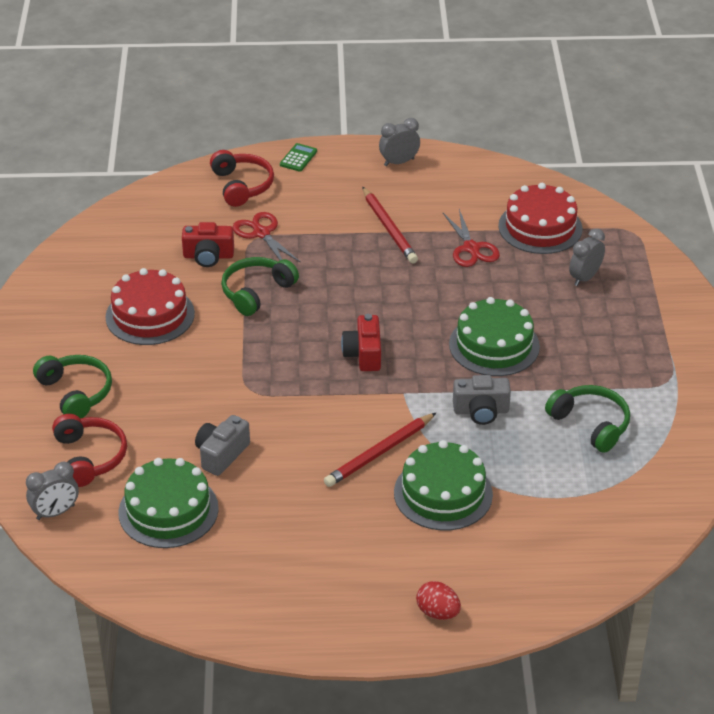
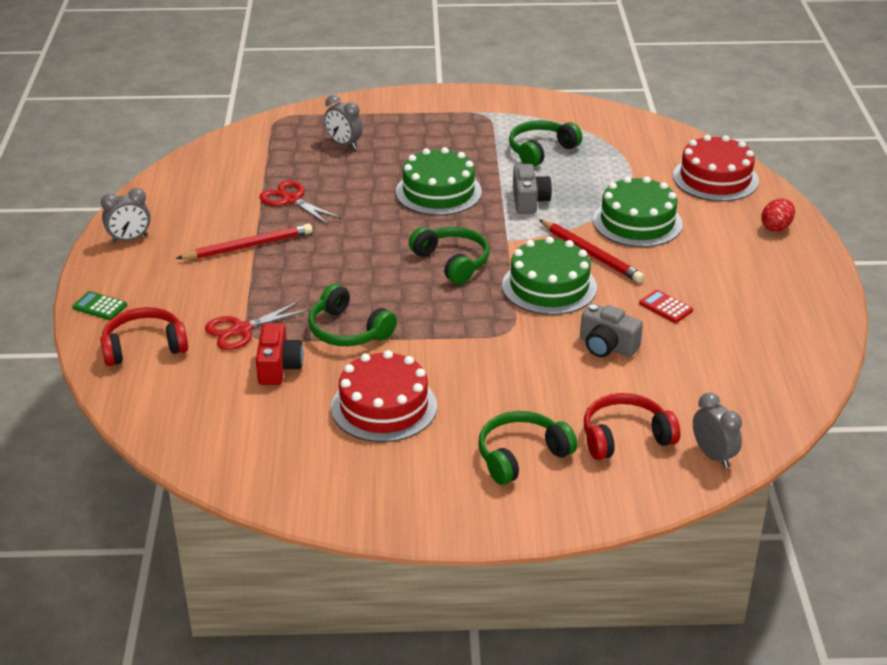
camera: 90 degrees left, 5 degrees down
green cake [118,458,219,548] -> green cake moved to [502,236,597,315]
red camera [341,314,381,371] -> green headphones [409,227,489,284]
grey clock [379,118,420,166] -> grey clock turned 90 degrees counterclockwise [101,188,151,243]
red scissors [443,209,500,267] -> red scissors turned 120 degrees counterclockwise [259,181,342,225]
red cake [498,183,583,254] -> red cake moved to [673,135,759,201]
none -> red calculator [639,290,693,323]

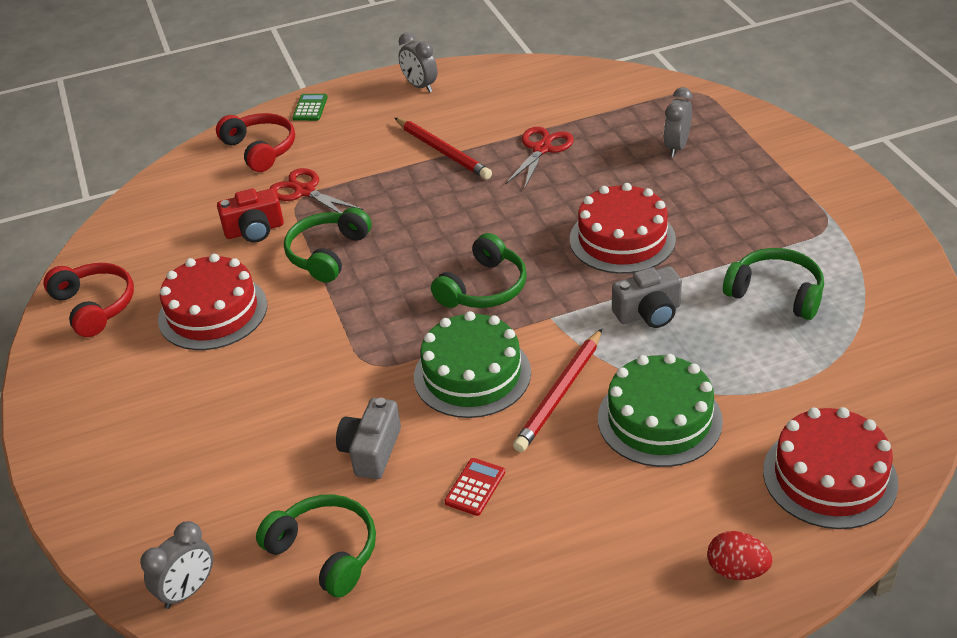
camera: 75 degrees right, 5 degrees up
green cake [396,147,482,215] -> red cake [570,183,676,274]
green headphones [478,411,578,485] -> green headphones moved to [256,494,376,598]
red headphones [584,393,681,460] -> red headphones moved to [43,263,134,337]

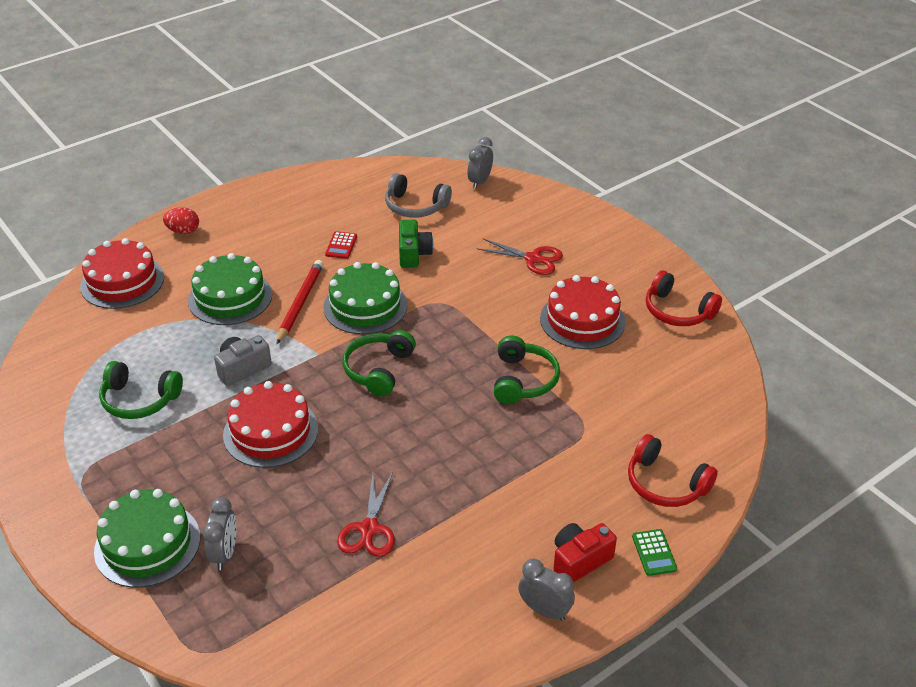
camera: 160 degrees right, 0 degrees up
red camera [217,189,284,243] -> red camera moved to [553,523,617,582]
green headphones [256,494,376,598] -> grey headphones [385,173,452,218]
red scissors [269,168,363,213] -> red scissors moved to [478,239,563,275]
grey camera [336,398,401,479] -> green camera [399,220,433,268]
red pencil [395,118,492,179] -> none
none -> green cake [94,489,200,588]

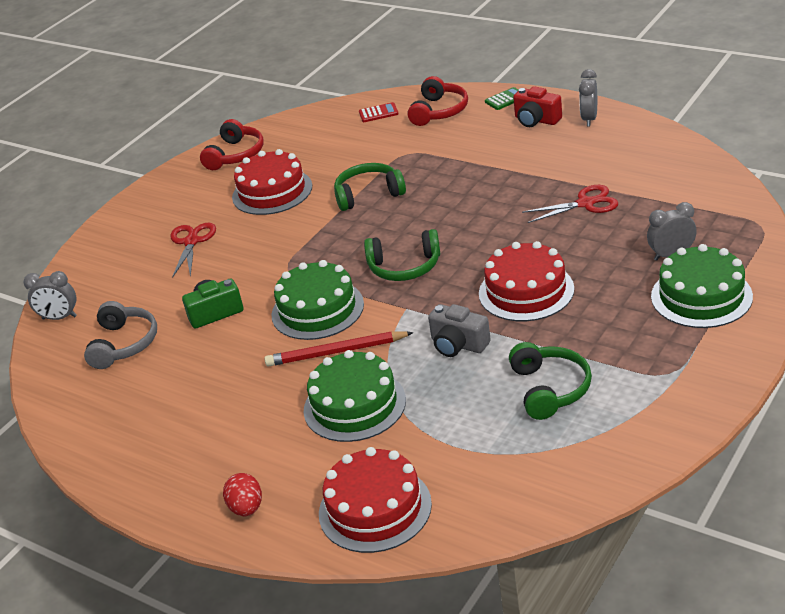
camera: 105 degrees left, 5 degrees down
red calculator [325,231,357,259] -> red calculator moved to [359,102,399,122]

